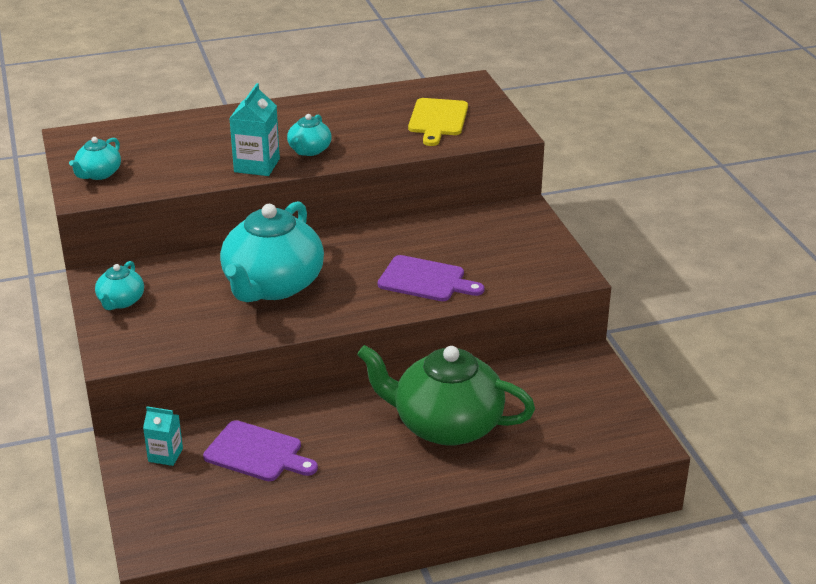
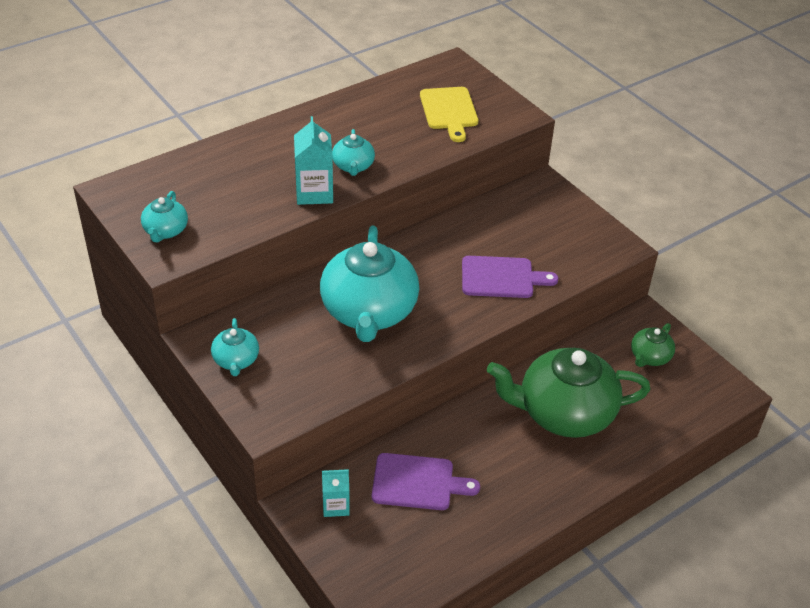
camera: 20 degrees left, 10 degrees up
none -> green teapot [631,323,675,367]

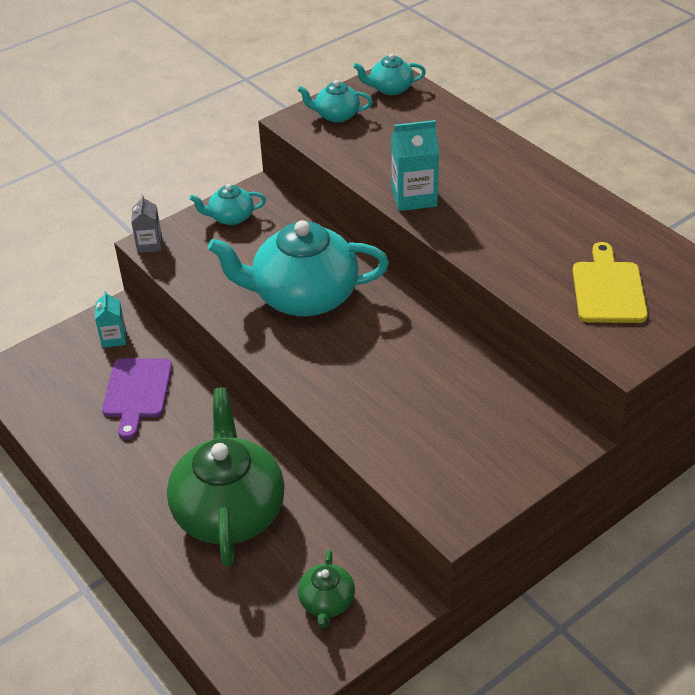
camera: 90 degrees right, 0 degrees up
turquoise teapot [332,129,375,176] -> turquoise teapot moved to [353,54,426,95]
yellow cutting board [420,87,478,142] -> yellow cutting board turned 105 degrees clockwise [573,242,648,323]
purple cutting board [462,256,558,298] -> none
green teapot [631,323,675,367] -> green teapot turned 120 degrees counterclockwise [298,550,355,628]
none -> grey carton [131,195,162,253]

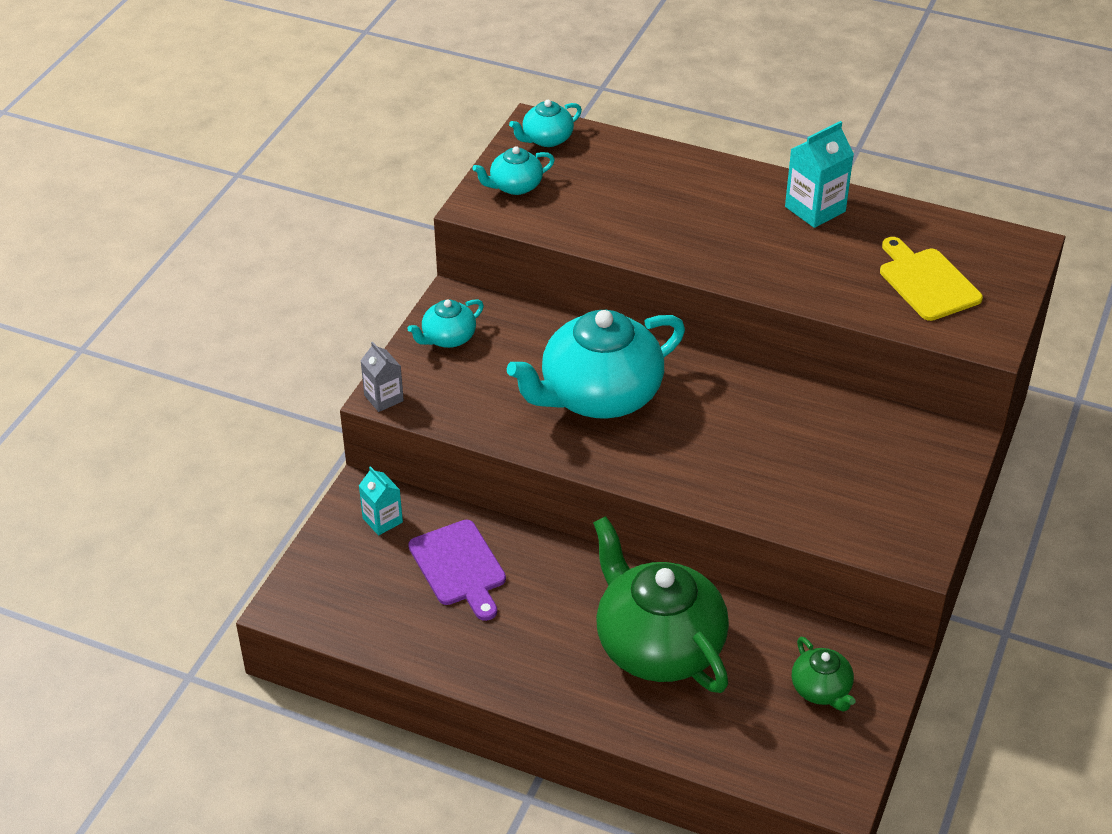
camera: 30 degrees left, 0 degrees up
turquoise carton [391,120,439,211] -> turquoise carton moved to [785,121,854,228]

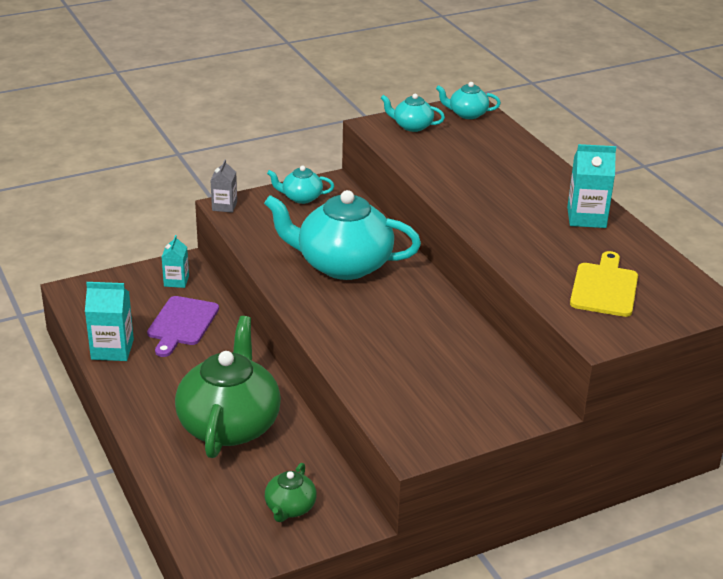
camera: 40 degrees right, 10 degrees down
none -> turquoise carton [85,282,134,361]

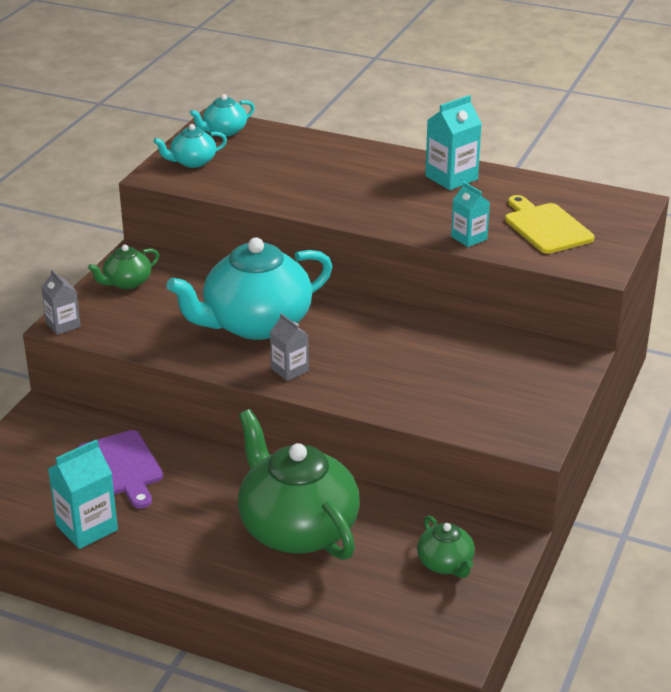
camera: 40 degrees left, 0 degrees up
turquoise carton [162,235,189,288] -> turquoise carton moved to [451,182,490,247]
turquoise teapot [267,166,334,204] -> green teapot [88,244,159,289]
none -> grey carton [270,313,309,381]

